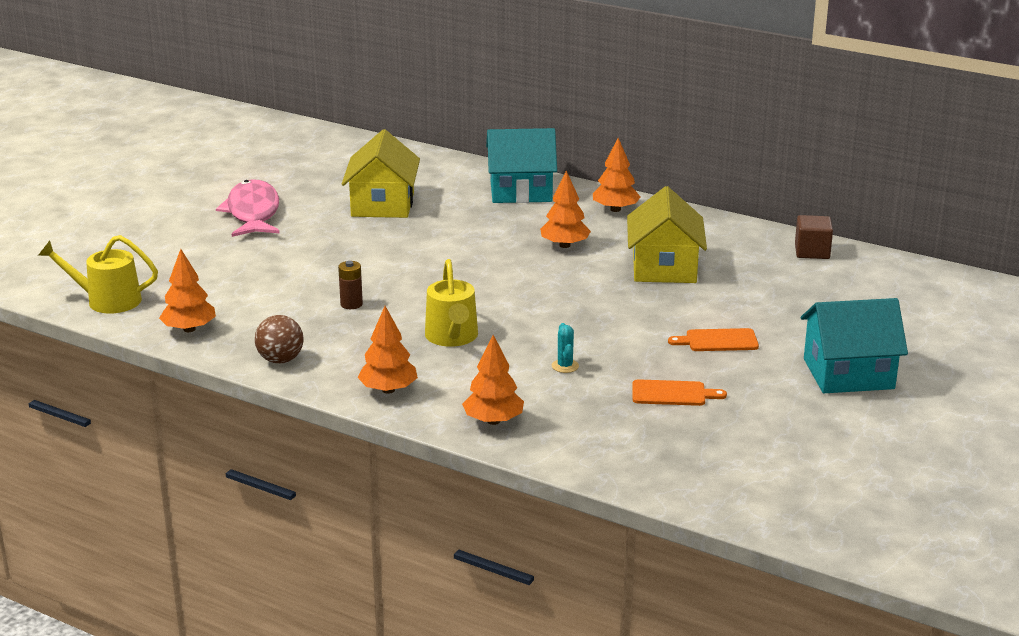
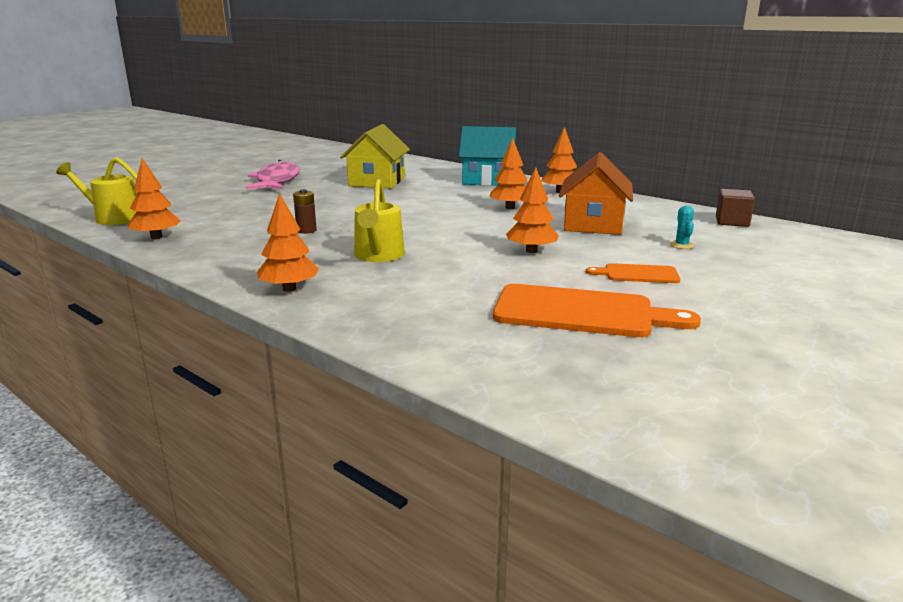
camera: 10 degrees right, 5 degrees down
brown ball [255,315,304,363] -> none
orange tree [462,335,524,425] -> orange tree moved to [506,168,559,253]
turquoise cactus [552,323,579,373] -> turquoise cactus moved to [670,206,695,249]
yellow house [627,186,707,283] -> orange house [559,152,633,235]
orange cutting board [632,379,727,406] -> orange cutting board [493,284,701,337], size x1.91
turquoise house [801,298,908,393] -> none

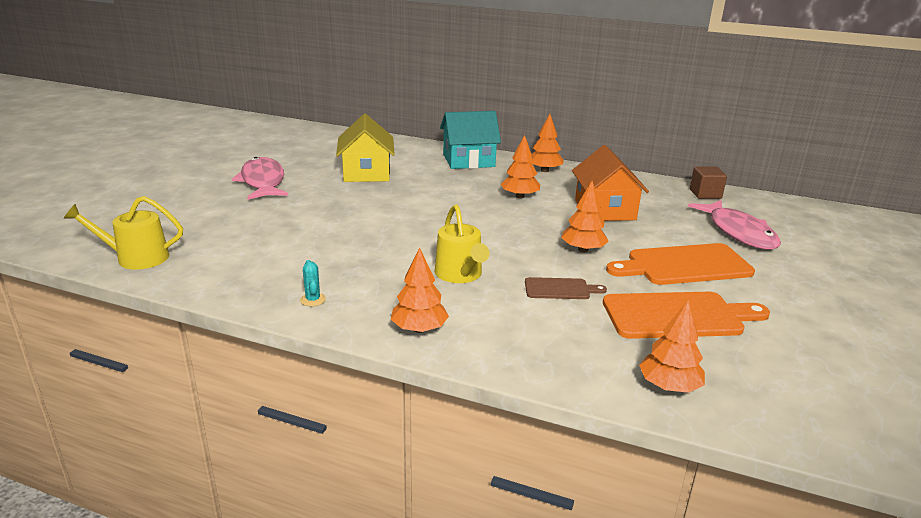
camera: 20 degrees left, 5 degrees up
orange tree [128,158,181,239] -> orange tree moved to [639,300,705,393]
brown battery [293,189,317,234] -> none
orange cutting board [586,263,680,283] -> orange cutting board [606,243,755,285], size x1.91
turquoise cactus [670,206,695,249] -> turquoise cactus moved to [300,260,326,307]
none -> brown cutting board [525,277,607,299]
none -> pink fish [688,200,781,250]

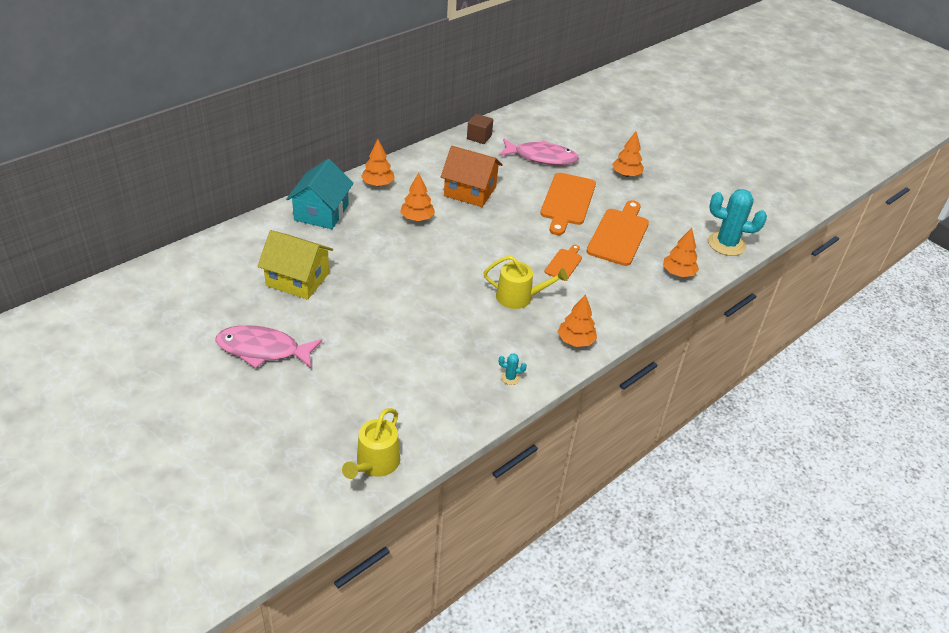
camera: 65 degrees left, 15 degrees up
brown cutting board [525,277,607,299] -> orange cutting board [544,245,582,281]
orange tree [561,181,609,252] -> orange tree moved to [612,131,644,177]
none -> turquoise cactus [708,189,767,256]

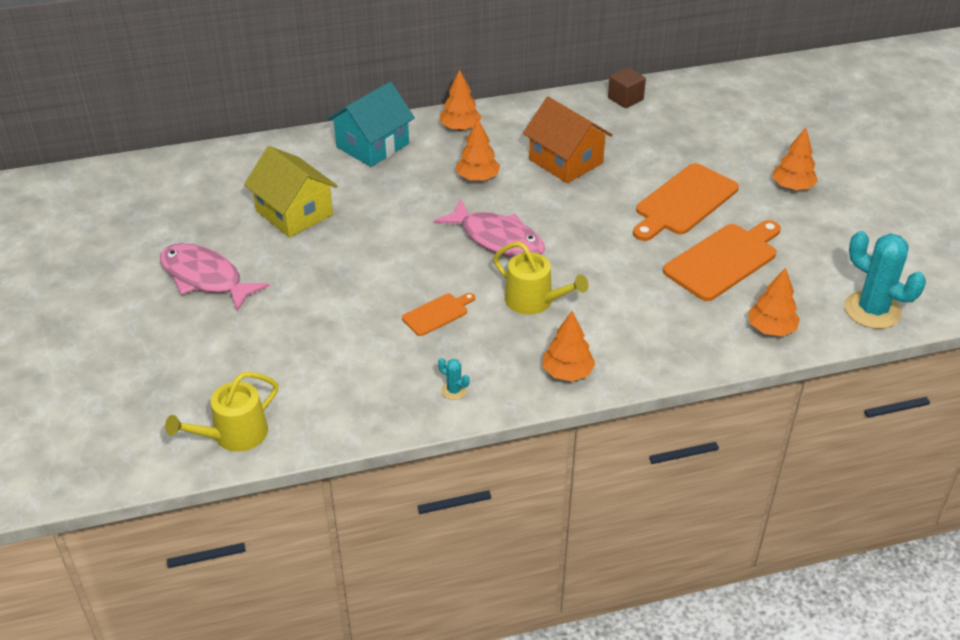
camera: 30 degrees right, 0 degrees up
pink fish [499,139,579,165] -> pink fish moved to [434,199,545,258]
orange cutting board [544,245,582,281] -> orange cutting board moved to [402,293,475,336]

